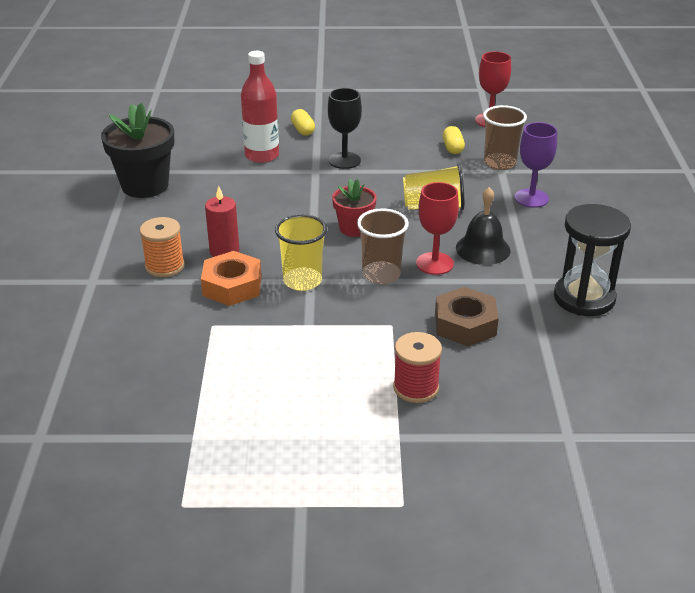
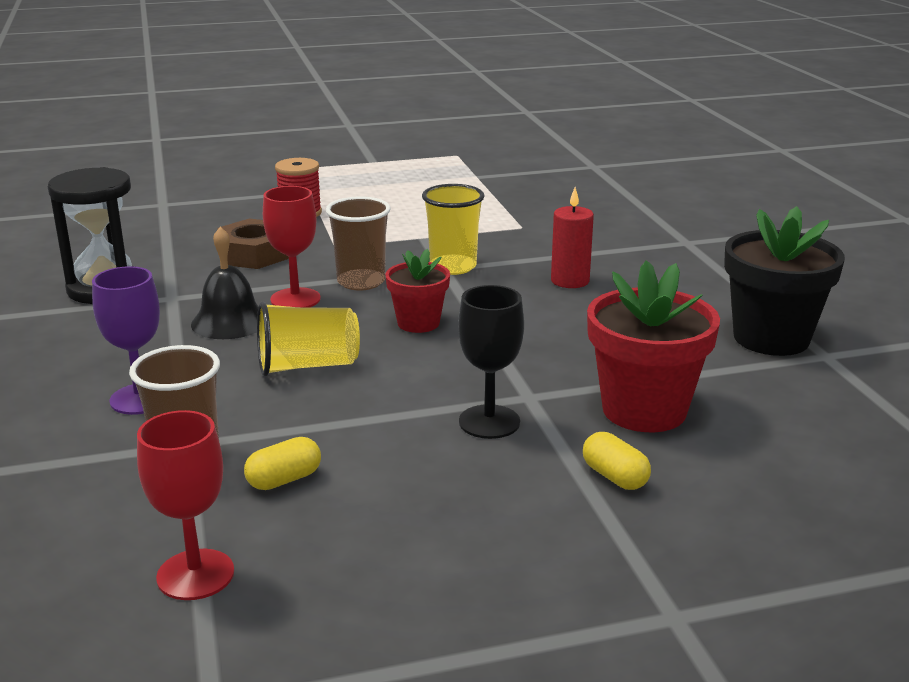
camera: 165 degrees right, 10 degrees down
orange spool [140,217,185,277] -> none
orange nut [201,251,261,306] -> none
red bottle [241,51,279,163] -> red flower pot [587,260,720,432]
yellow capsule [443,126,465,154] -> yellow capsule turned 75 degrees clockwise [244,437,321,490]

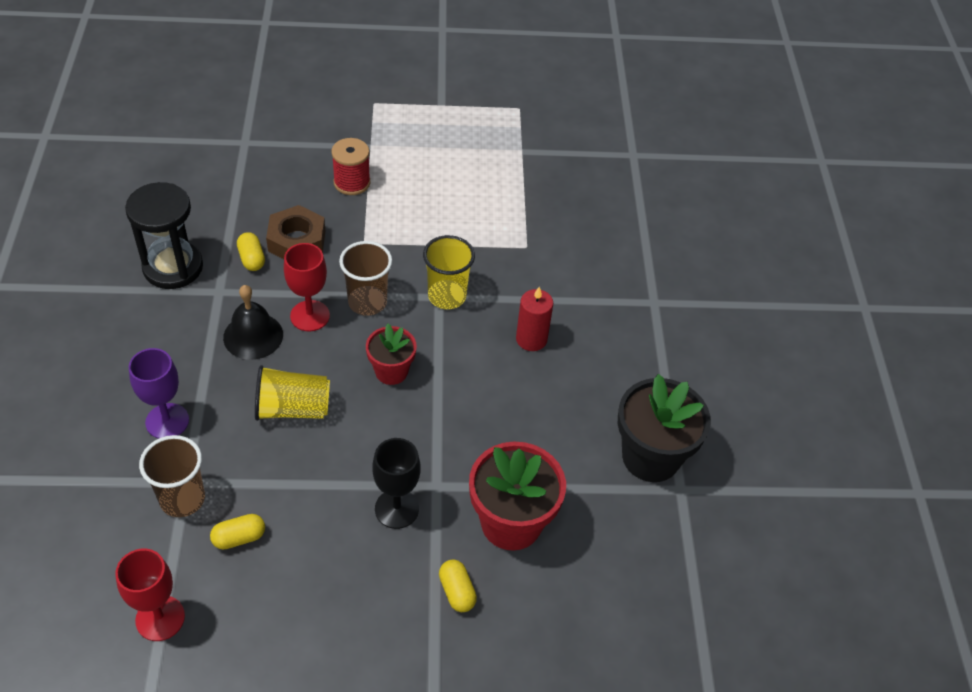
camera: 10 degrees right, 25 degrees up
none -> yellow capsule [237,232,265,271]

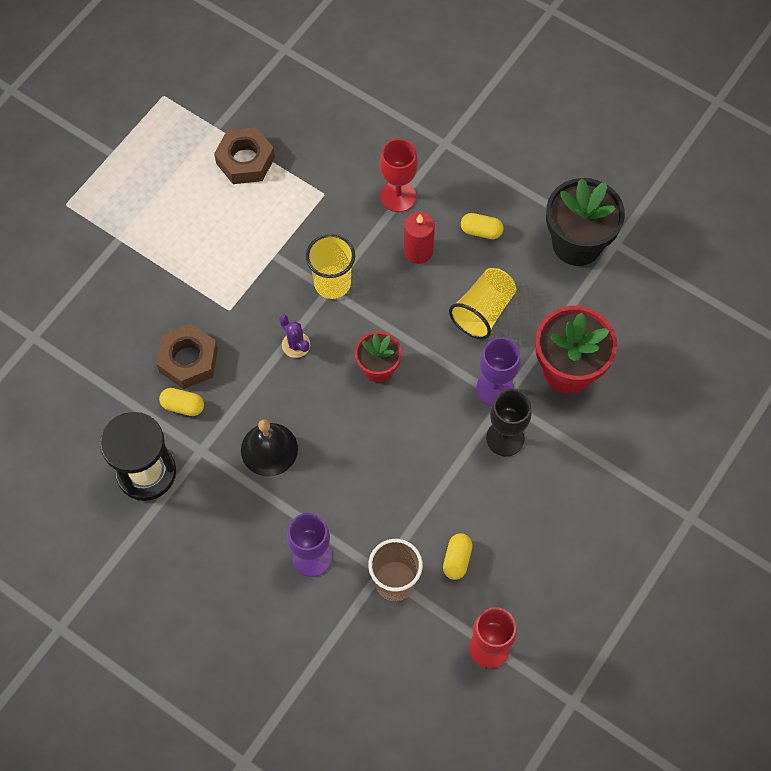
camera: 50 degrees left, 15 degrees up
yellow cup [255,365,330,421] -> yellow cup moved to [449,268,516,339]
red goblet [284,243,330,331] -> red goblet moved to [380,139,418,212]
red spool [331,138,370,195] -> none
brown cup [339,241,392,316] -> purple cactus [279,314,310,358]
yellow capsule [439,559,477,612] -> yellow capsule moved to [461,213,504,239]
none -> brown nut [214,127,275,184]
none -> purple goblet [476,337,521,406]

